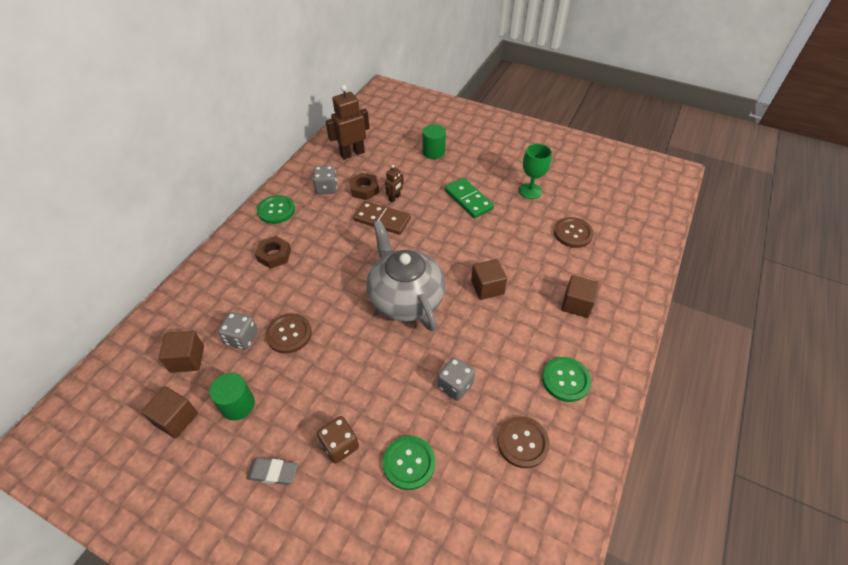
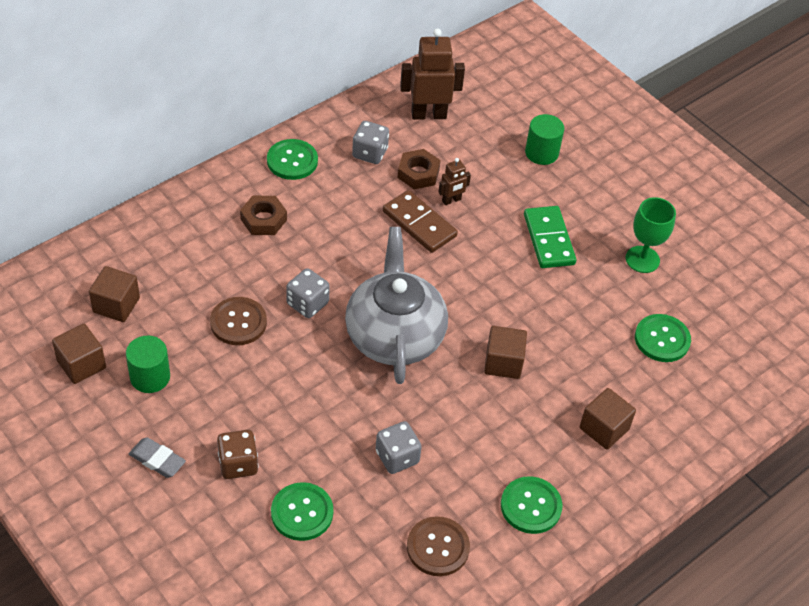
camera: 20 degrees right, 0 degrees up
grey dice [218,312,258,350] -> grey dice moved to [286,268,330,318]
brown button [554,217,594,248] -> green button [635,314,691,362]

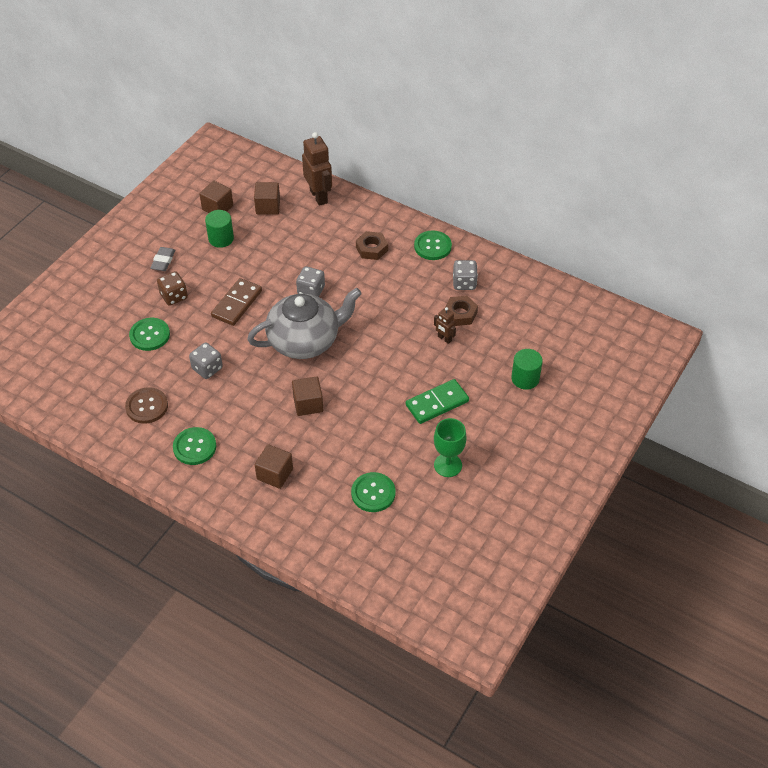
camera: 75 degrees right, 0 degrees up
brown button [210,297,267,345] -> none
brown domino [383,190,458,253] -> brown domino moved to [211,278,262,326]
brown robot [400,28,465,120] -> brown robot moved to [302,132,332,206]

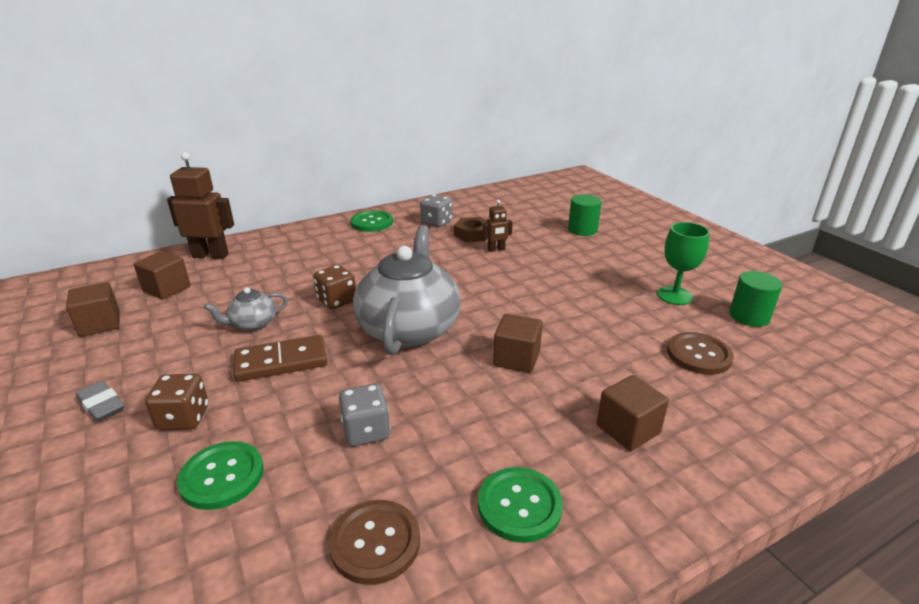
camera: 60 degrees left, 20 degrees down
green cylinder [205,210,234,248] -> green cylinder moved to [729,271,782,327]
brown domino [211,278,262,326] -> brown domino turned 75 degrees counterclockwise [233,335,327,382]
grey dice [296,266,325,297] -> brown dice [313,265,356,309]
green button [351,472,395,512] -> brown button [667,332,734,375]
brown nut [356,231,388,260] -> none
green domino [406,379,469,424] -> none
none -> grey teapot [204,287,288,331]

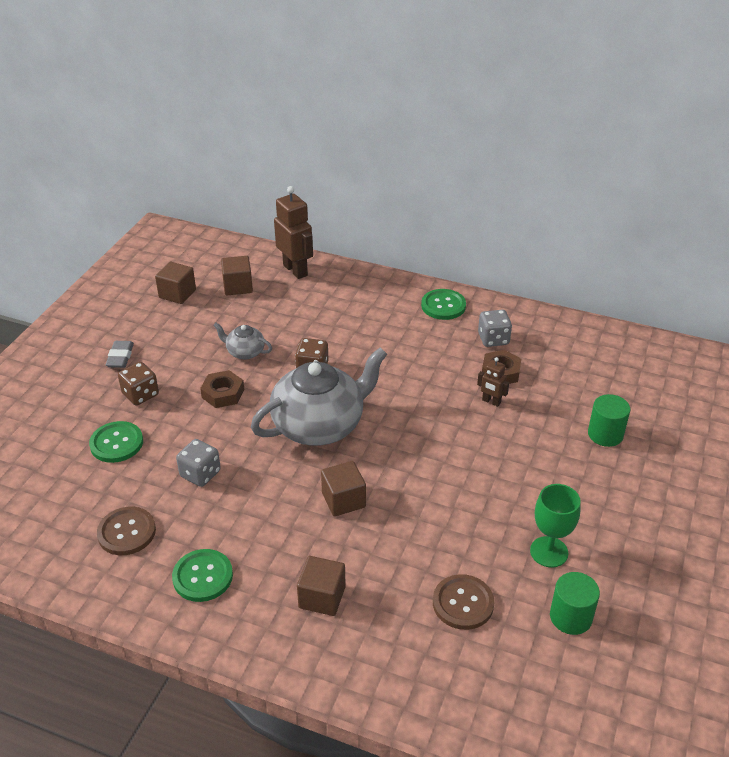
camera: 50 degrees right, 10 degrees up
brown domino [233,335,327,382] -> brown nut [200,370,244,408]

